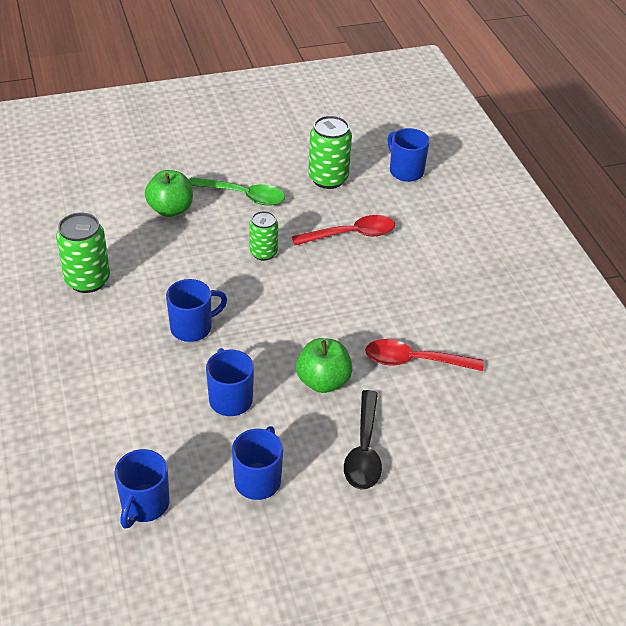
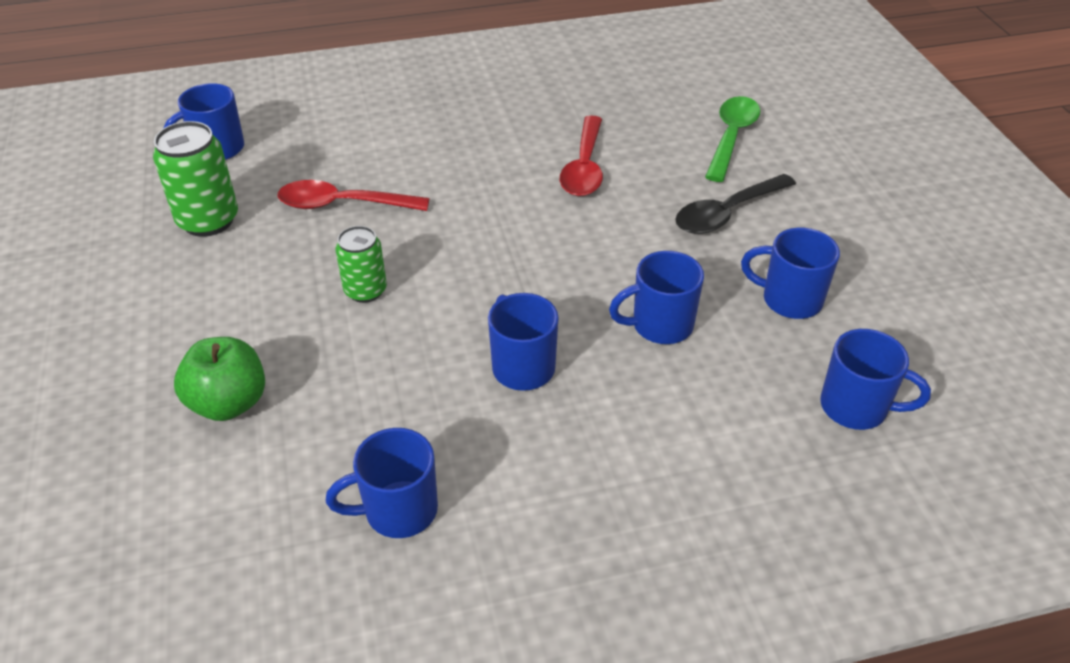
camera: 85 degrees left, 0 degrees up
green can [56,213,110,293] -> blue mug [325,428,438,538]
green spoon [189,177,285,206] -> green spoon moved to [705,96,760,182]
red spoon [292,215,395,245] -> red spoon turned 75 degrees counterclockwise [278,180,430,211]
green apple [296,338,353,393] -> none
black spoon [344,390,382,489] -> black spoon turned 135 degrees clockwise [675,174,796,234]

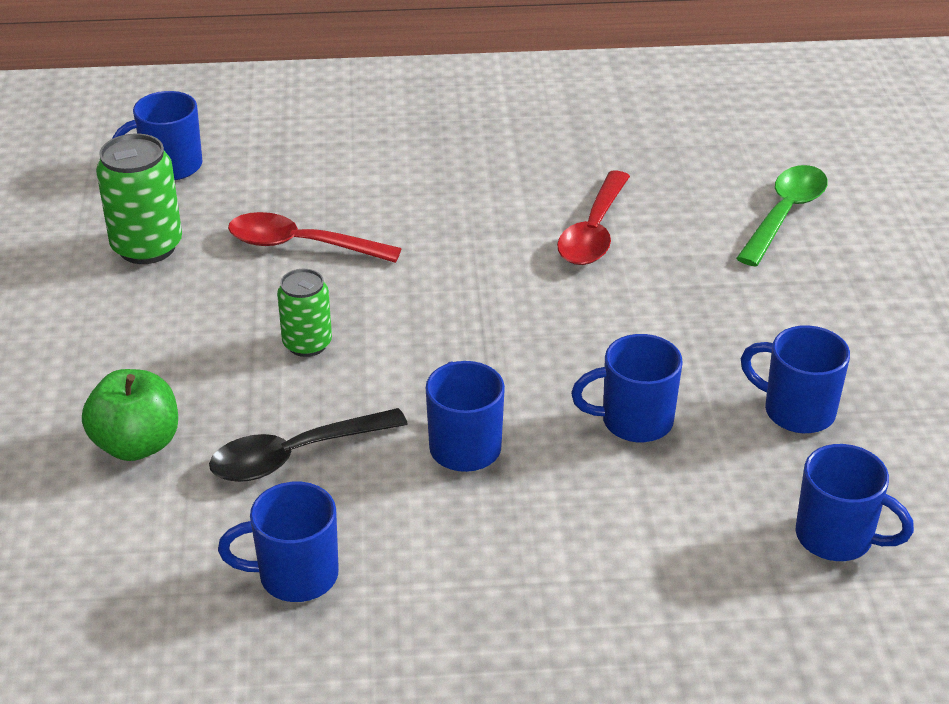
camera: 10 degrees right, 5 degrees down
black spoon [675,174,796,234] -> black spoon moved to [209,408,408,482]

